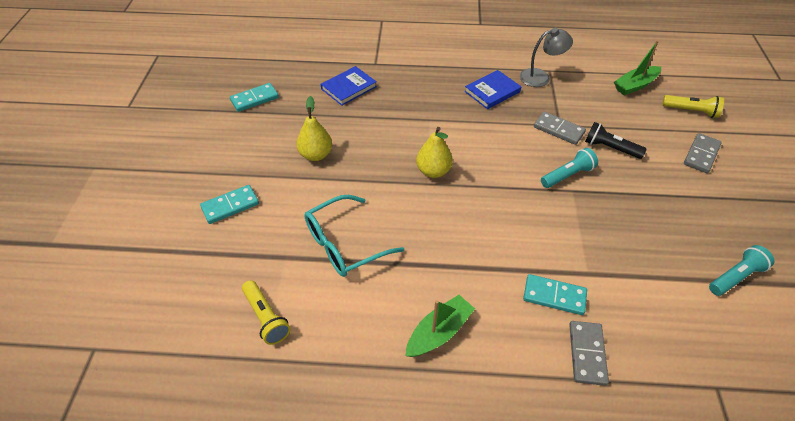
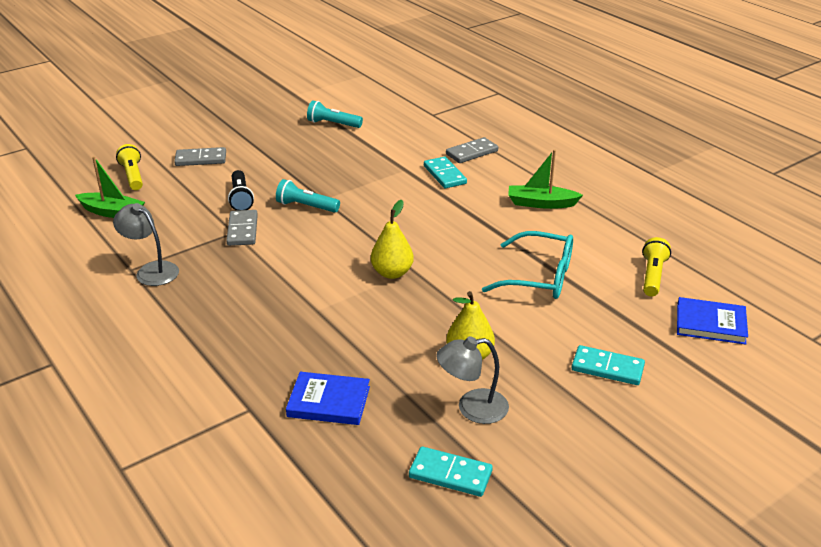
camera: 130 degrees left, 15 degrees down
blue book [464,70,521,109] -> blue book moved to [677,297,748,345]
none -> grey lamp [436,336,509,424]

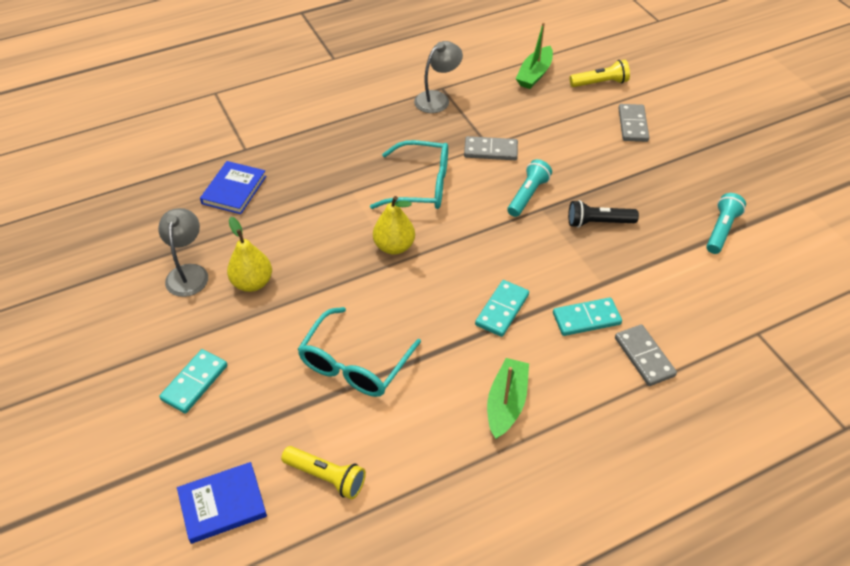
camera: 100 degrees right, 15 degrees up
black flashlight [228,170,254,211] -> black flashlight moved to [568,200,639,228]
turquoise domino [409,447,493,497] -> turquoise domino moved to [475,280,529,337]
blue book [677,297,748,345] -> blue book turned 45 degrees clockwise [177,462,267,544]
none -> turquoise glasses [370,140,448,209]

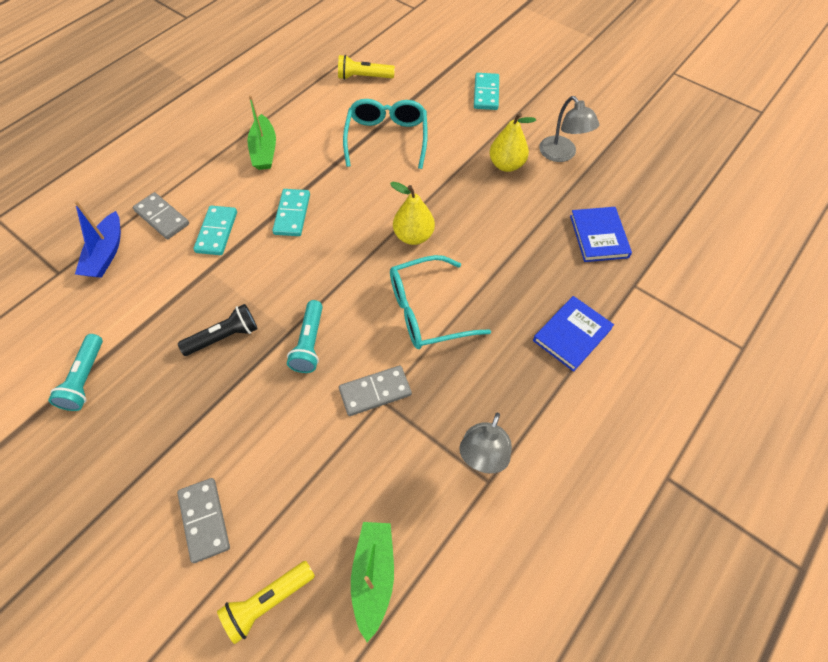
camera: 155 degrees right, 10 degrees up
blue book [177,462,267,544] -> blue book moved to [533,296,614,372]
turquoise domino [553,297,622,336] -> turquoise domino turned 45 degrees counterclockwise [193,206,237,255]
none -> blue boat [74,201,121,278]

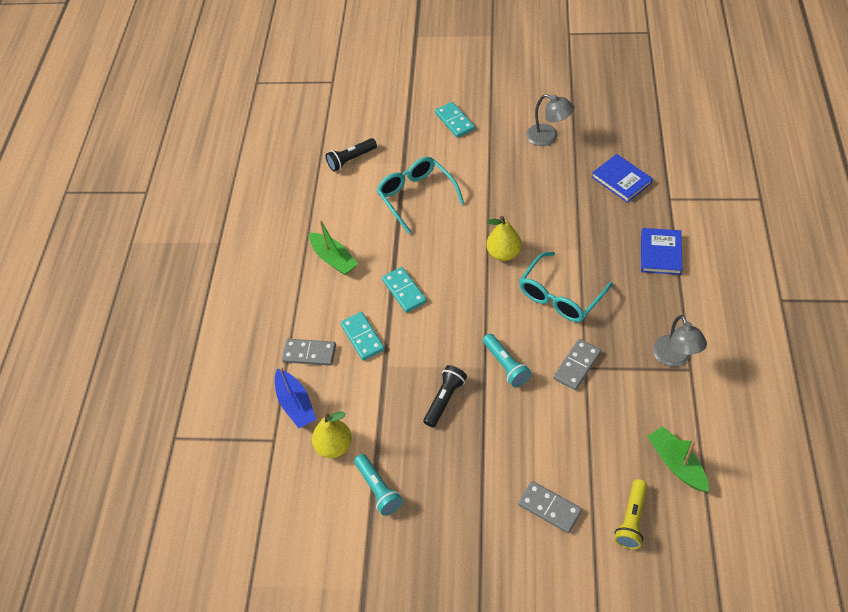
camera: 30 degrees left, 5 degrees down
yellow flashlight [338,55,395,80] -> black flashlight [326,138,377,172]
yellow pear [490,112,536,172] -> yellow pear moved to [312,412,352,458]

